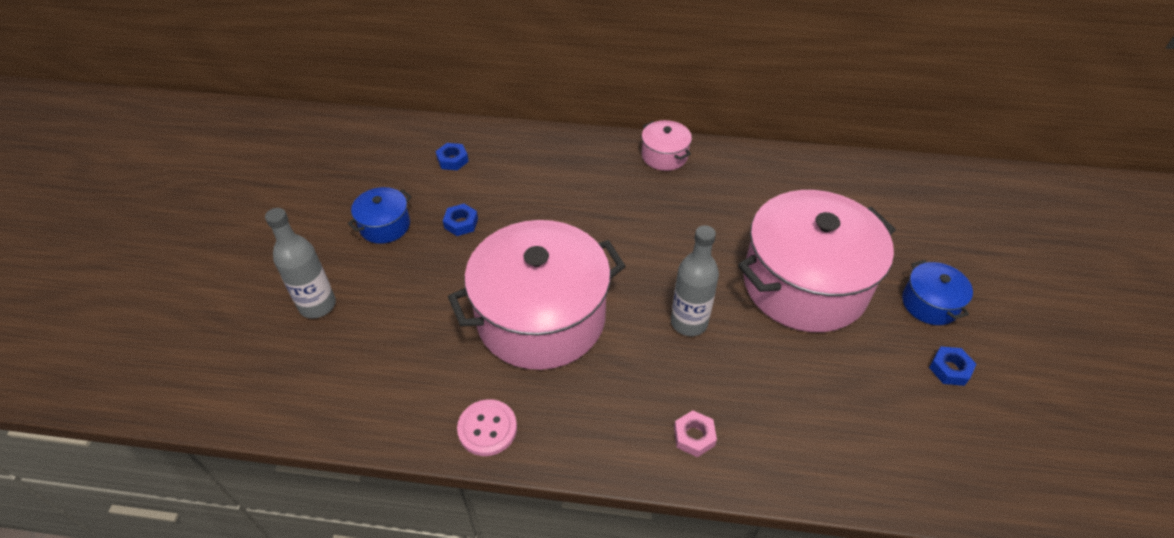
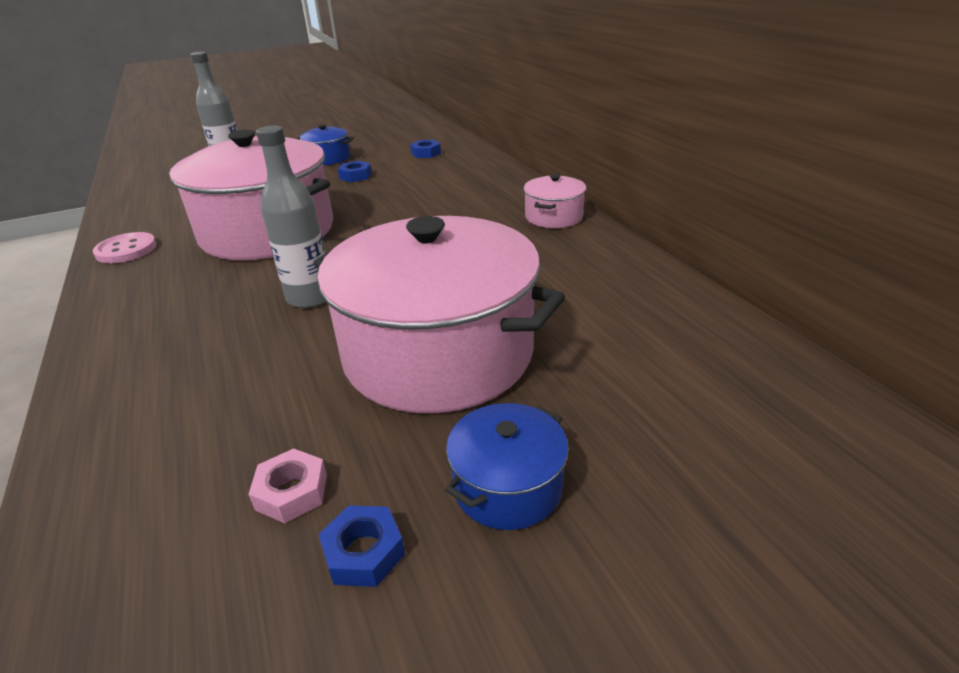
camera: 60 degrees right, 15 degrees down
pink nut [674,410,717,457] -> pink nut moved to [248,448,327,523]

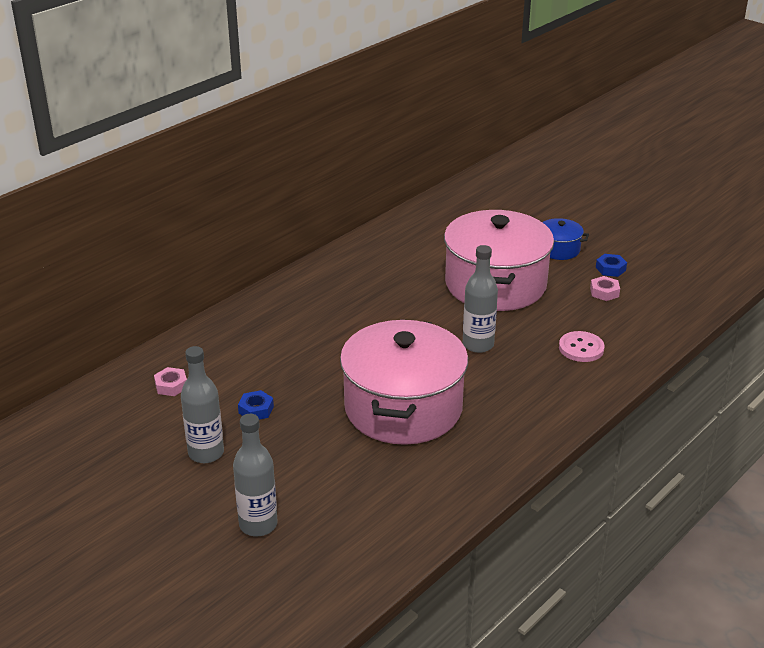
camera: 115 degrees left, 0 degrees up
pink button [93,232,157,263] -> pink button moved to [559,331,605,362]
blue pot [297,124,354,165] -> grey bottle [181,346,224,463]
blue nut [410,140,441,158] -> pink nut [154,367,187,396]
pink pot [523,174,586,228] -> none

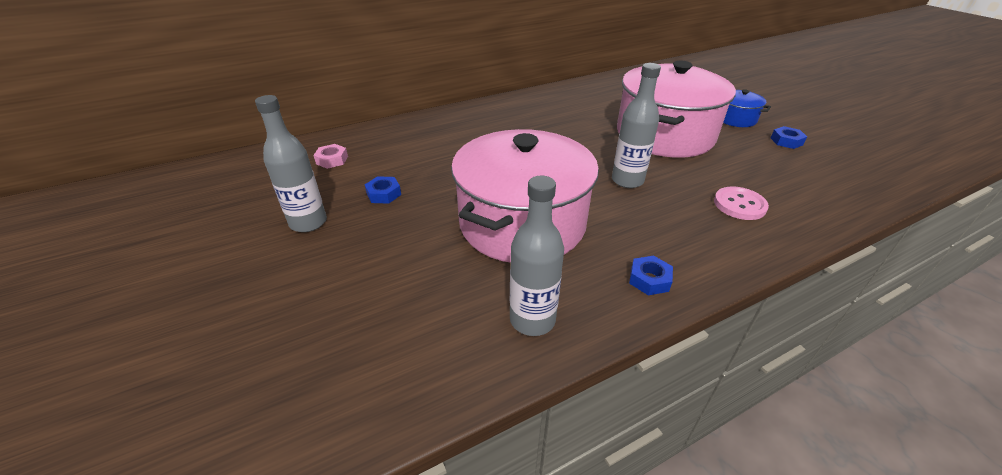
camera: 20 degrees right, 5 degrees up
grey bottle [233,414,278,536] -> grey bottle moved to [510,176,564,336]
pink nut [590,276,620,301] -> none
none -> blue nut [629,255,673,295]

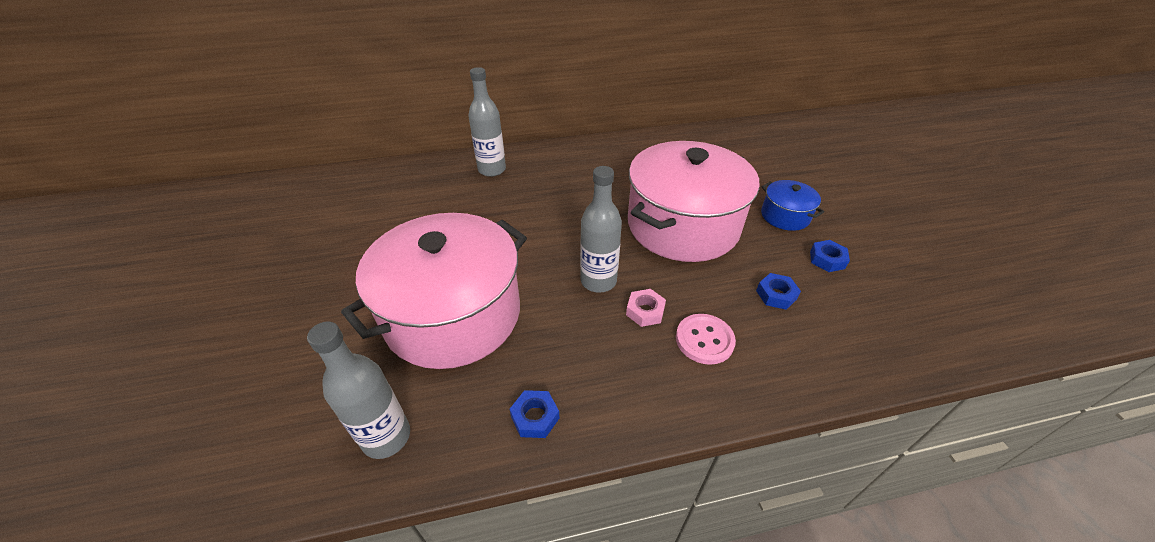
camera: 15 degrees right, 5 degrees up
grey bottle [255,95,327,232] -> grey bottle moved to [469,67,506,177]
pink nut [313,144,348,169] -> pink nut moved to [626,289,666,327]
blue nut [365,176,401,204] -> blue nut moved to [756,273,801,310]

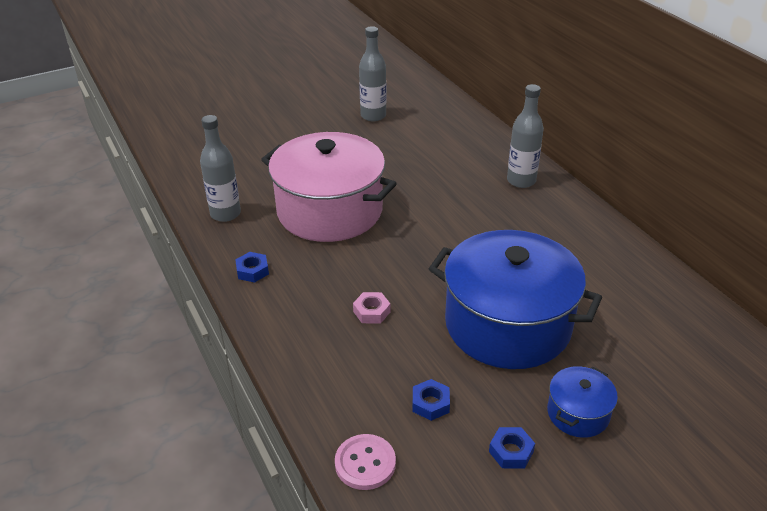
camera: 75 degrees right, 5 degrees down
grey bottle [580,166,622,293] -> grey bottle moved to [359,26,387,121]
pink pot [628,141,759,262] -> blue pot [429,230,602,369]
pink button [676,314,736,365] -> pink button moved to [335,434,396,490]

